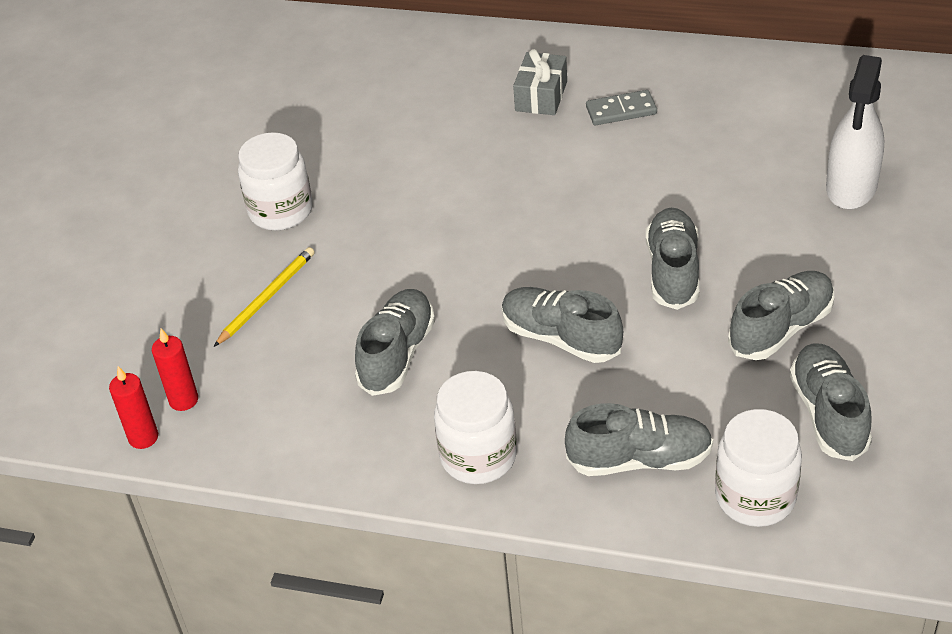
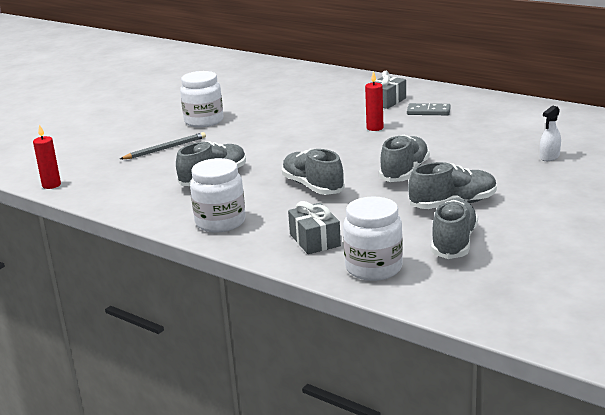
camera: 20 degrees right, 20 degrees down
red candle [152,329,198,411] -> red candle moved to [365,71,383,131]
yellow pencil [214,247,315,347] -> grey pencil [120,132,206,159]
grey shoe [565,403,713,476] -> grey gift [288,201,341,254]
white spray bottle [826,55,884,209] -> white spray bottle [540,105,561,161], size x0.50

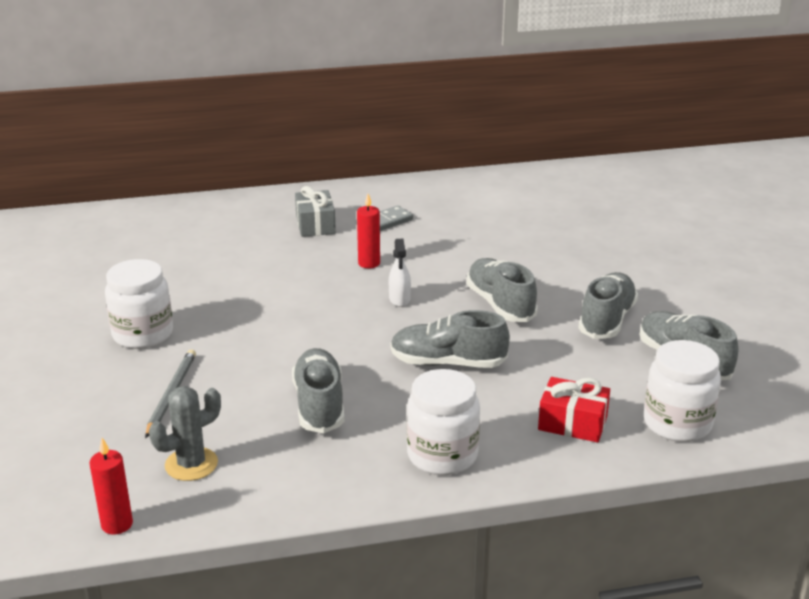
camera: 50 degrees left, 5 degrees up
grey gift [288,201,341,254] -> red gift [538,377,610,443]
white spray bottle [540,105,561,161] -> white spray bottle moved to [389,239,411,307]
none -> grey cactus [149,386,221,481]

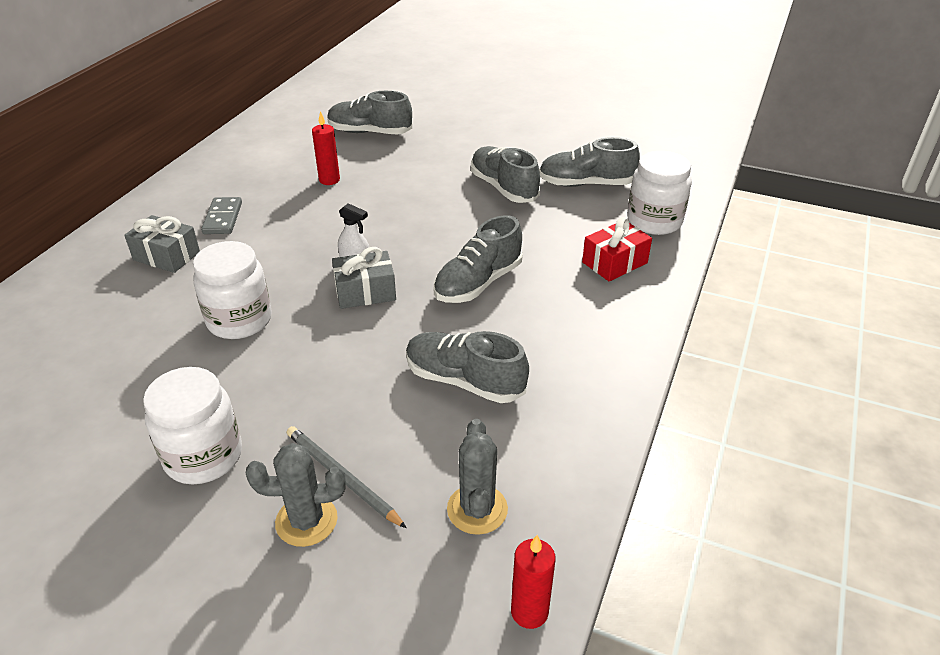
camera: 55 degrees left, 10 degrees up
red candle [357,194,380,268] -> red candle moved to [312,111,340,185]
white jar [407,369,480,475] -> white jar moved to [193,241,272,339]
grey shoe [466,258,538,322] -> grey shoe moved to [327,91,412,135]
none -> grey cactus [246,443,346,547]
none -> grey gift [332,247,396,309]

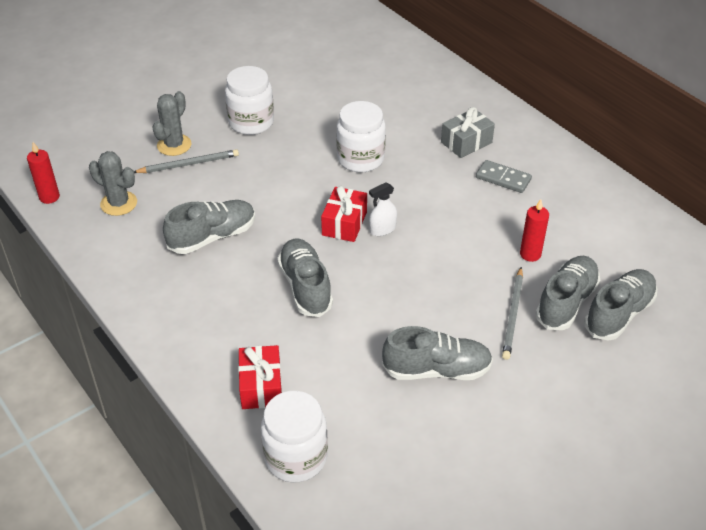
camera: 120 degrees right, 5 degrees up
grey gift [332,247,396,309] -> red gift [321,186,367,242]
grey shoe [539,137,640,187] -> grey shoe moved to [536,256,600,330]
none -> grey pencil [502,267,523,360]

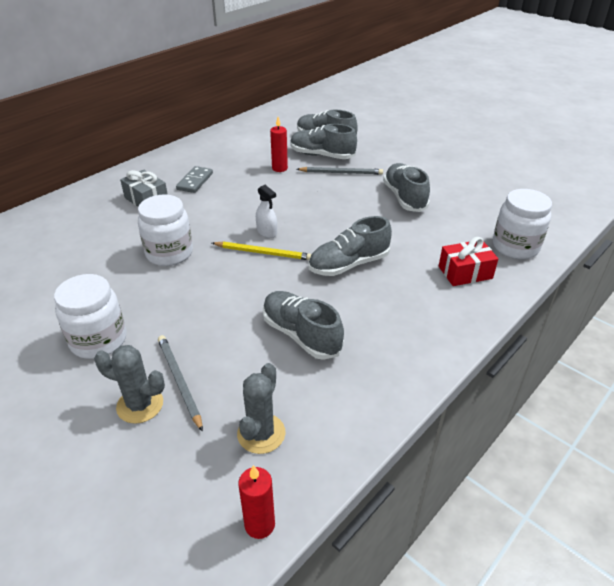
camera: 100 degrees left, 5 degrees down
red gift [321,186,367,242] -> yellow pencil [212,242,311,260]

